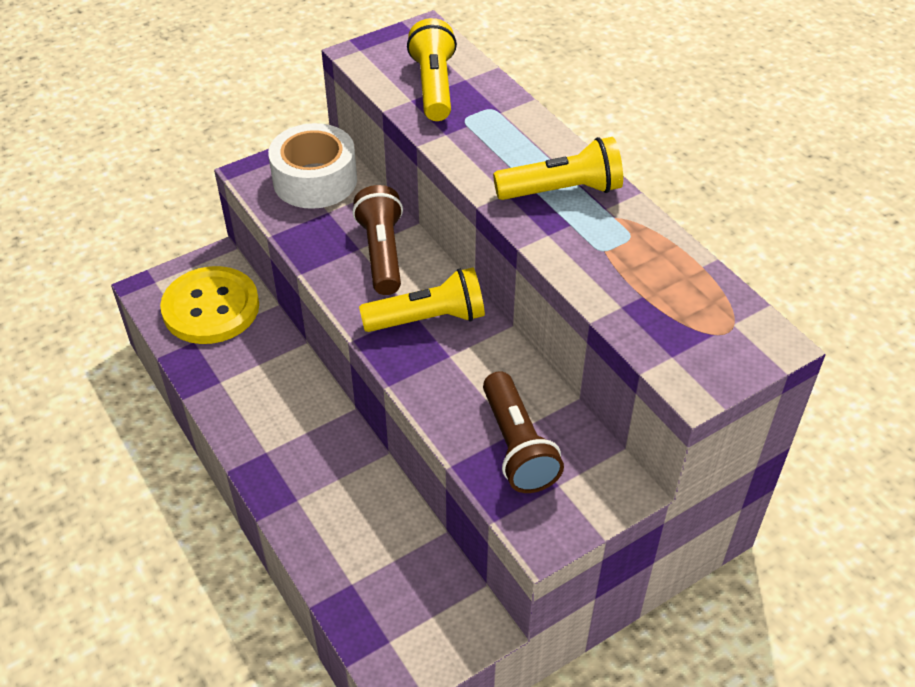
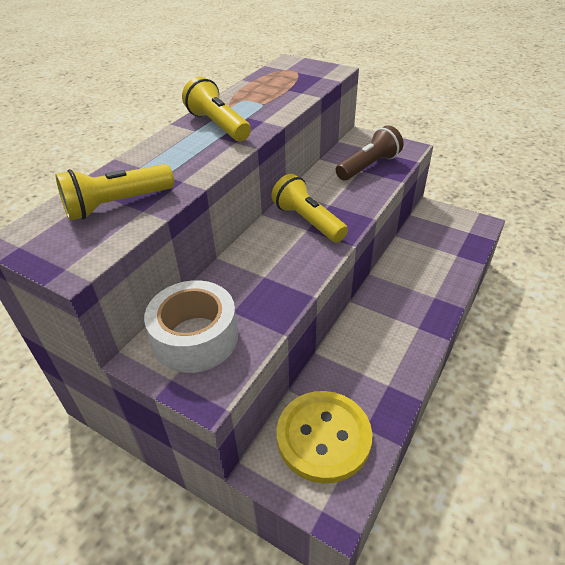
camera: 115 degrees left, 5 degrees down
brown flashlight [352,185,403,295] -> none

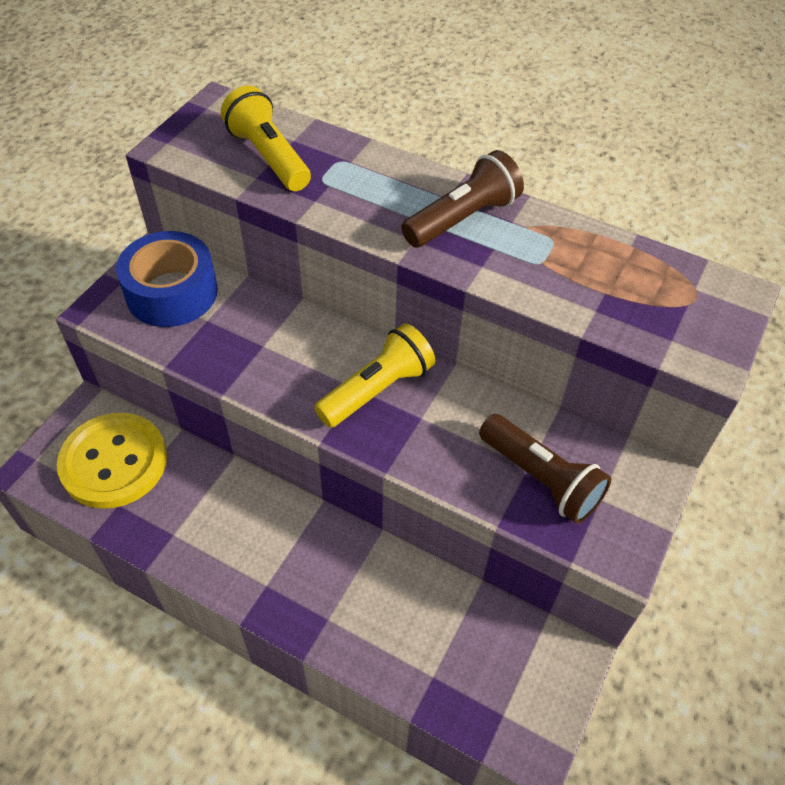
camera: 85 degrees right, 10 degrees up
white tape [144,280,238,373] -> blue tape [116,231,218,327]
yellow flashlight [182,76,251,141] -> brown flashlight [401,150,524,248]

